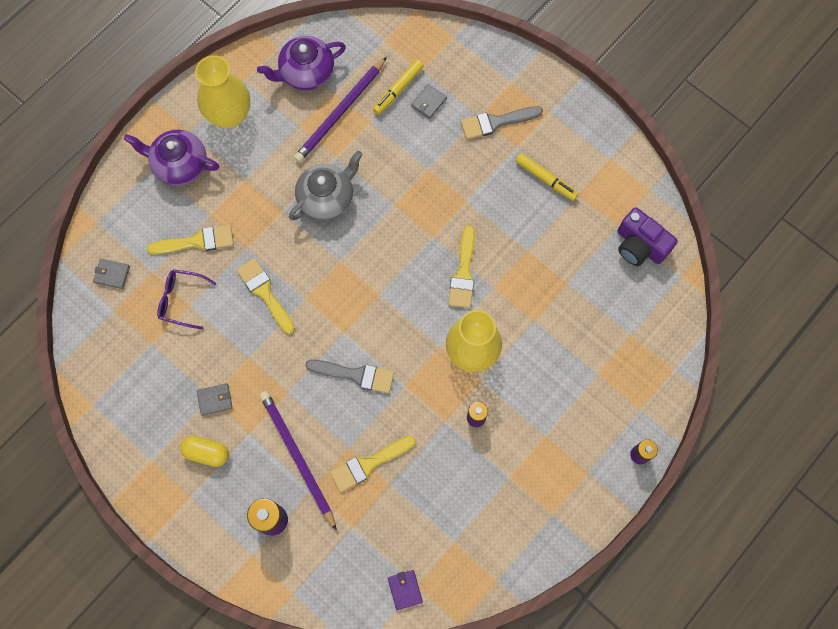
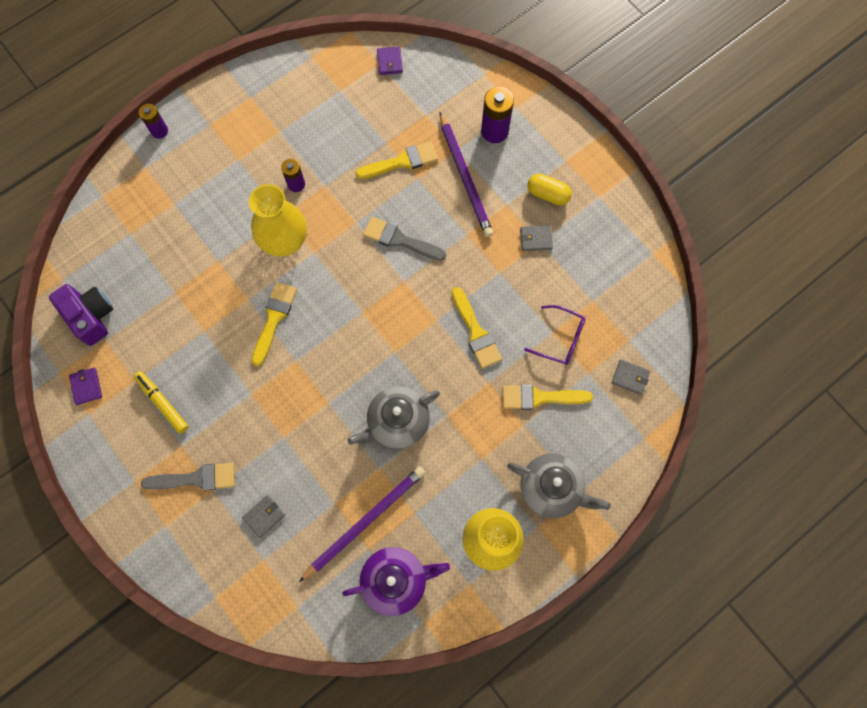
camera: 170 degrees left, 0 degrees up
purple teapot [124,129,219,186] -> grey teapot [507,453,611,519]
yellow marker [373,59,424,115] -> none
none -> purple wallet [69,368,102,405]

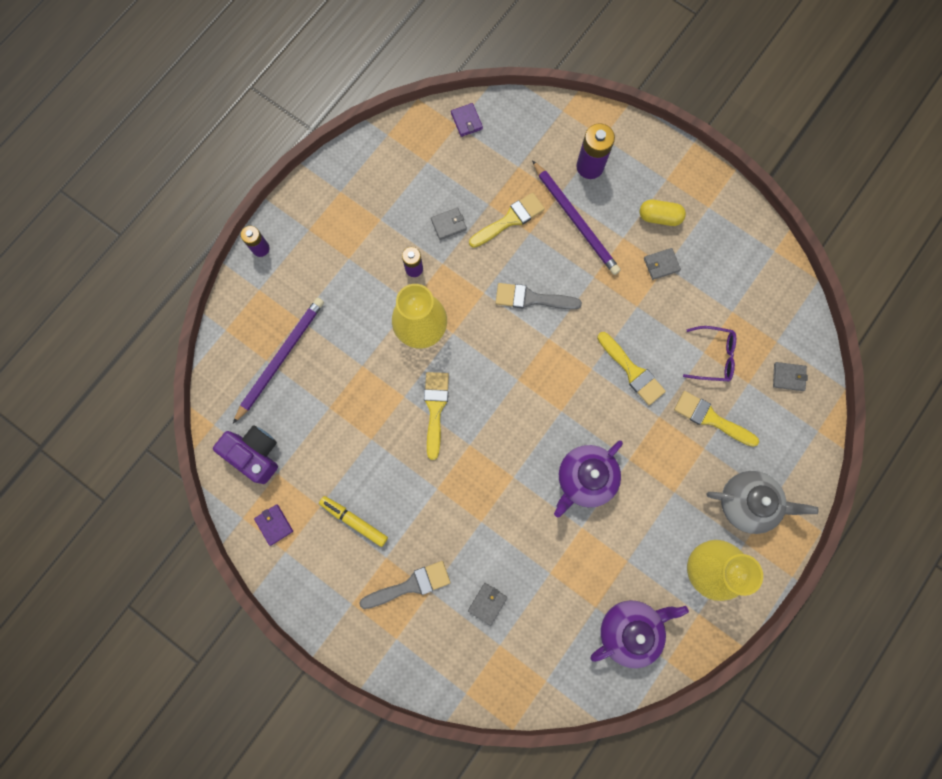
camera: 15 degrees left, 5 degrees up
purple pencil [299,466,425,582] -> purple pencil moved to [233,297,324,424]
grey teapot [347,386,440,449] -> purple teapot [554,440,623,517]
yellow brush [502,385,593,410] -> yellow brush turned 45 degrees clockwise [674,391,759,447]
none -> grey wallet [431,207,467,240]

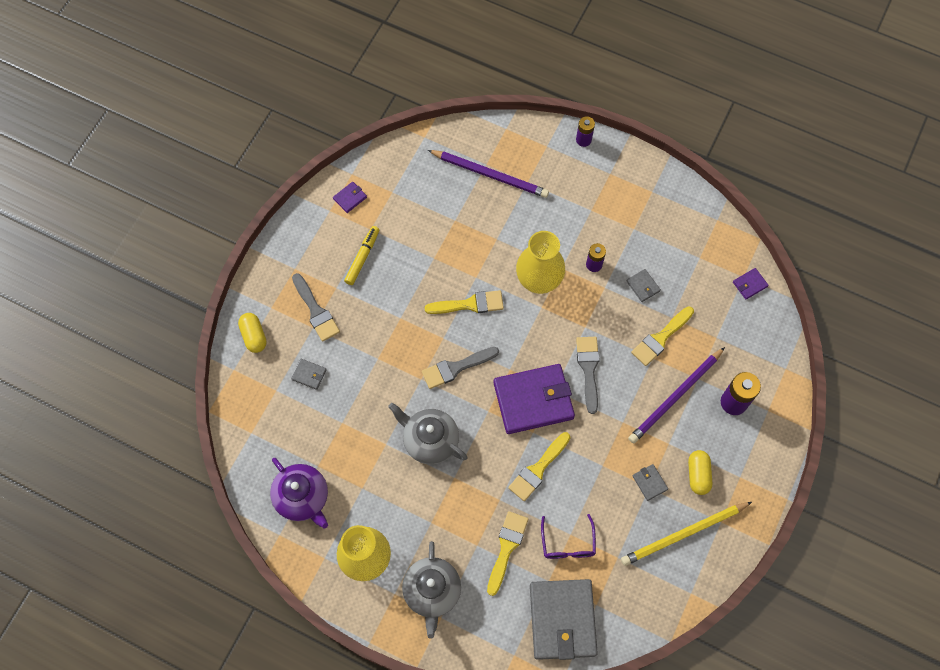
camera: 80 degrees right, 10 degrees down
purple camera [213,425,278,484] -> none
yellow brush [469,193,545,248] -> yellow brush turned 90 degrees clockwise [631,306,694,366]
purple teapot [554,440,623,517] -> grey teapot [388,403,467,464]
grey wallet [773,362,808,391] -> grey wallet [530,579,598,660], size x2.43
none -> yellow capsule [238,313,267,353]
none -> grey brush [422,347,499,389]
none -> purple wallet [493,364,575,434]
none -> yellow pencil [621,502,752,566]

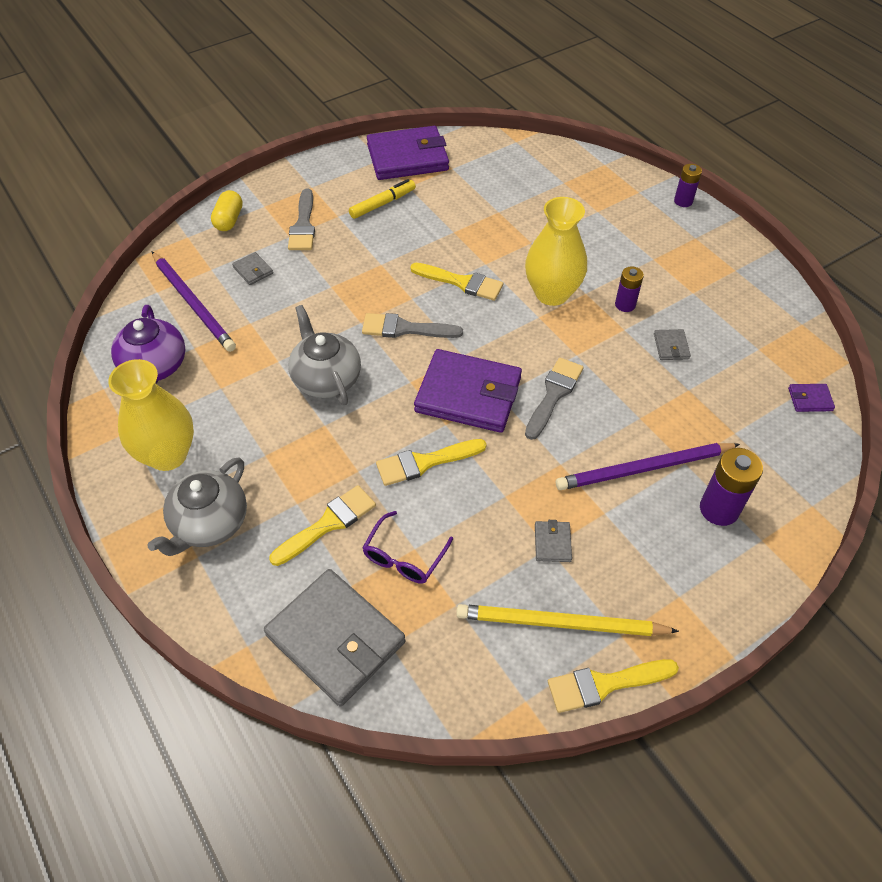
camera: 30 degrees right, 15 degrees down
purple wallet [333,182,367,213] -> purple wallet [367,126,449,180], size x2.43
purple pencil [428,150,549,198] -> purple pencil moved to [152,252,236,352]
grey wallet [530,579,598,660] -> grey wallet turned 75 degrees counterclockwise [264,569,405,707]
yellow brush [631,306,694,366] -> yellow brush moved to [548,659,679,713]
yellow capsule [688,450,712,495] -> none

